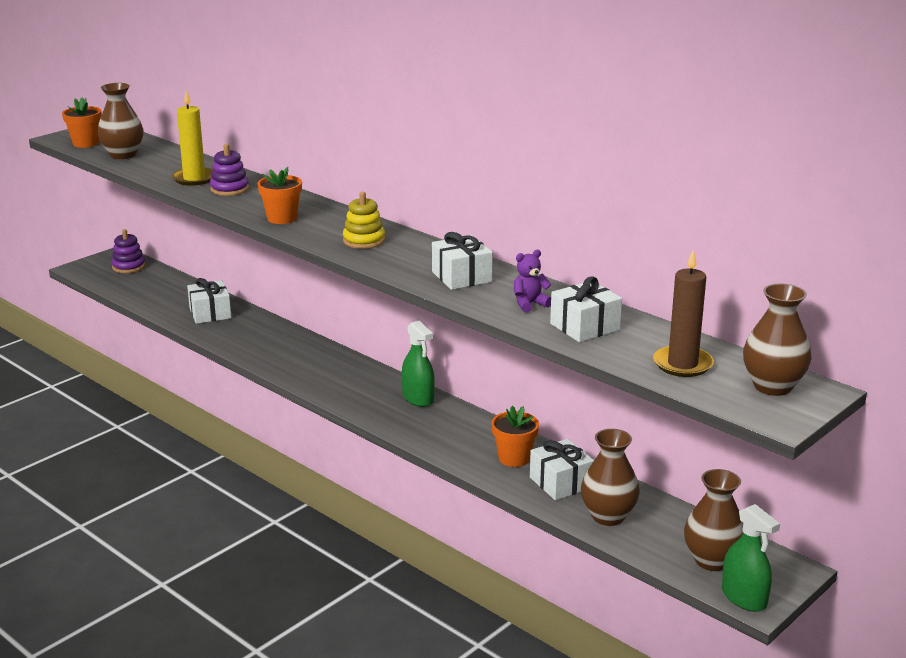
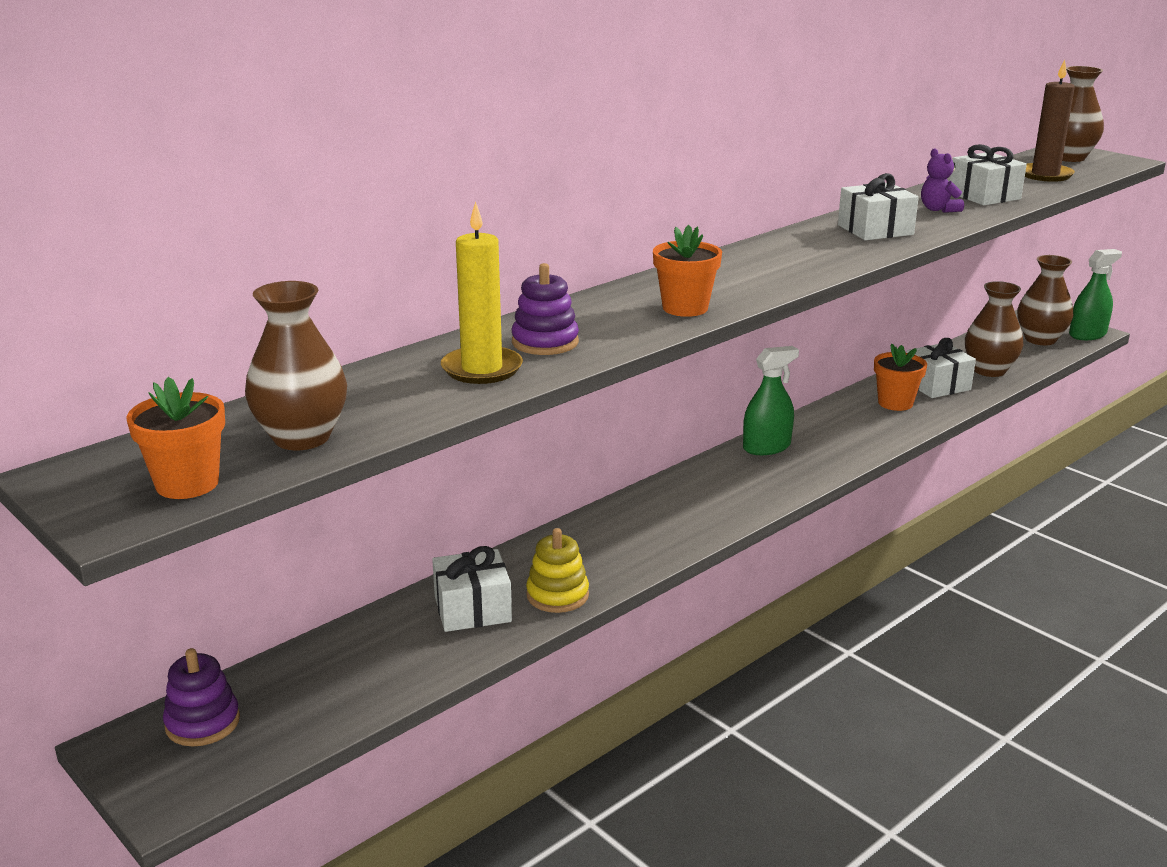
camera: 85 degrees left, 0 degrees up
yellow stacking toy [343,192,385,249] -> yellow stacking toy moved to [526,528,589,613]

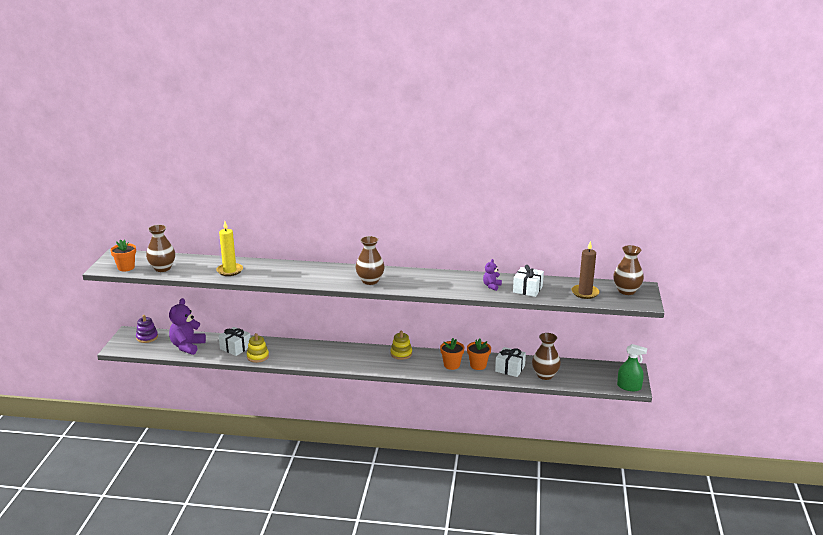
camera: 50 degrees right, 0 degrees up
purple stacking toy [512,263,579,355] -> none
orange flower pot [653,225,722,317] -> orange flower pot moved to [440,338,465,370]
green spray bottle [743,346,799,455] -> yellow stacking toy [391,331,412,360]
white gift [838,173,919,240] -> none
brown vase [1017,255,1073,345] -> brown vase moved to [356,236,385,285]
none -> purple teddy bear [169,298,206,355]

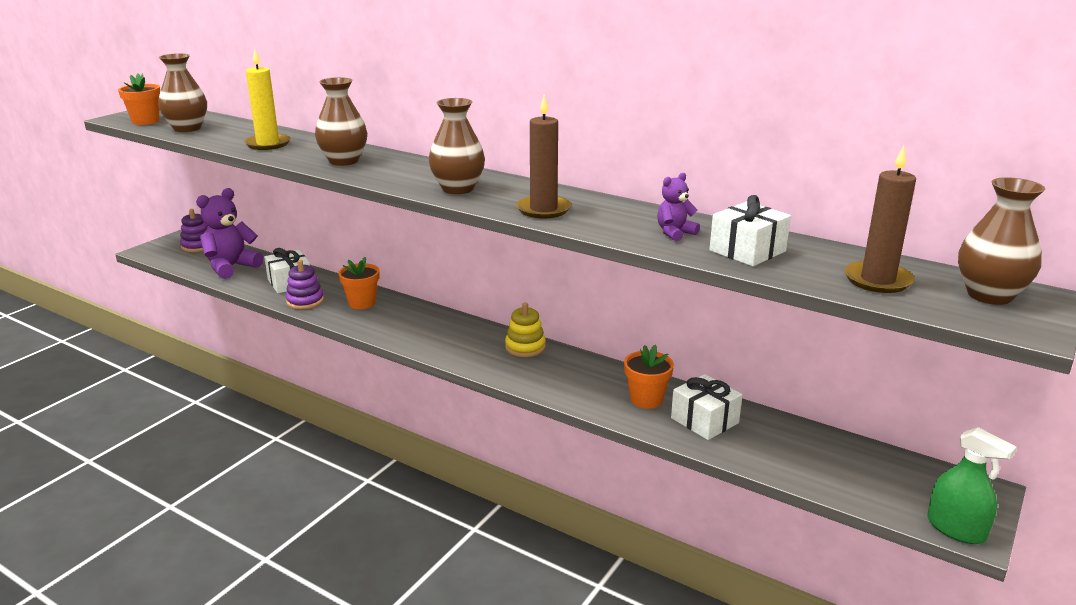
camera: 25 degrees right, 0 degrees up
yellow stacking toy [247,333,269,363] -> purple stacking toy [286,260,324,309]
orange flower pot [440,338,465,370] -> orange flower pot moved to [338,257,380,309]
brown vase [532,333,561,380] -> brown vase moved to [315,77,367,166]
none -> brown candle [516,95,571,218]

